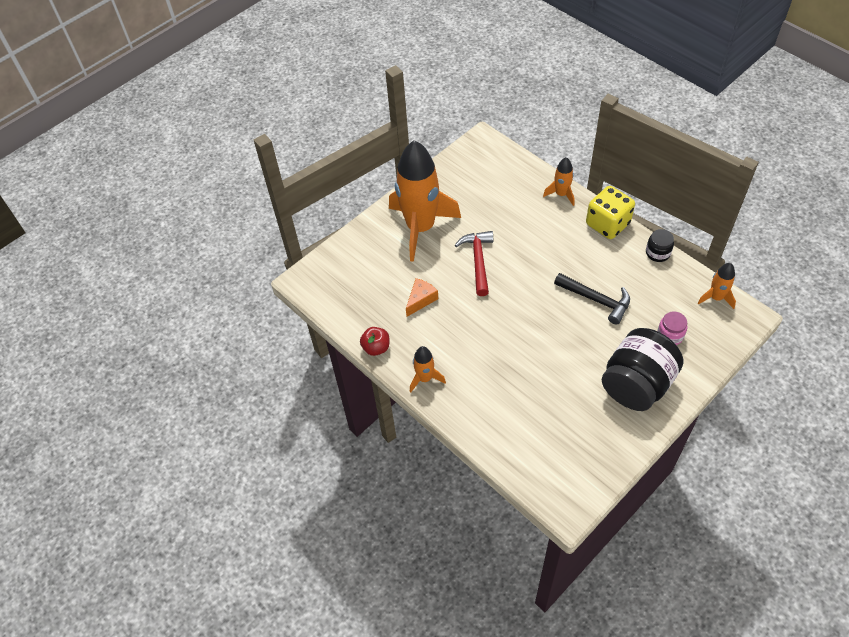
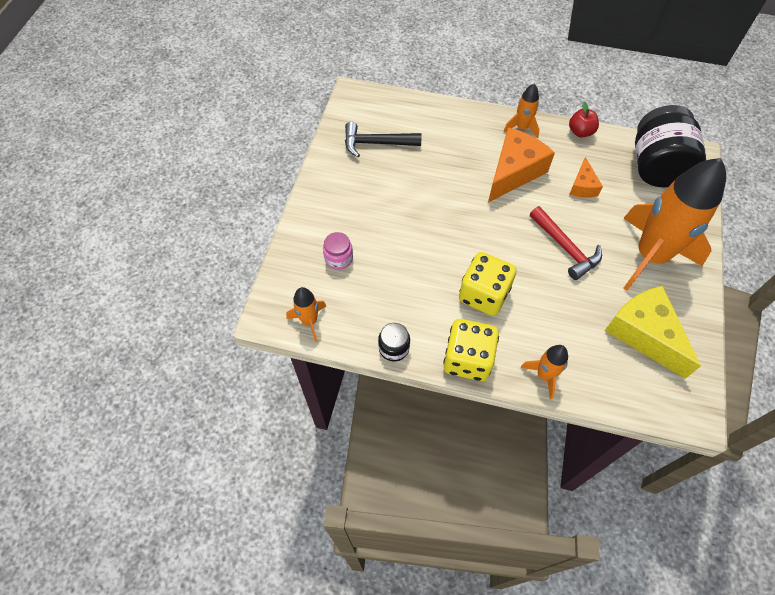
camera: 145 degrees right, 5 degrees up
black hammer [554,273,630,324] -> black hammer moved to [345,122,421,157]
black jar [602,328,683,411] -> black jar moved to [635,105,706,187]
none -> yellow dice [459,252,517,316]
none -> orange cheese [488,128,555,203]
none -> yellow cheese [605,286,701,379]

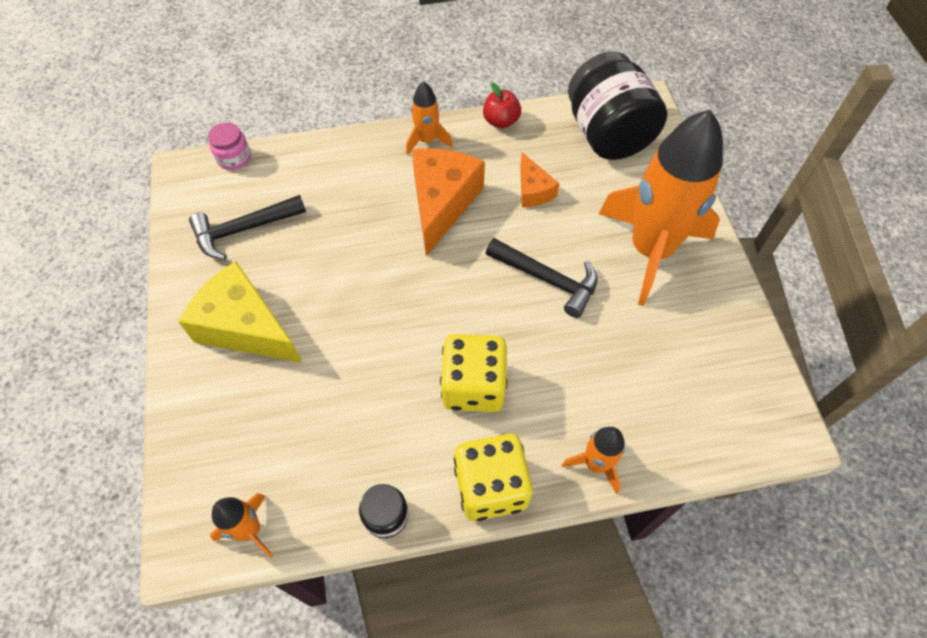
camera: 25 degrees left, 0 degrees up
pink jar [323,232,353,270] -> pink jar moved to [208,122,251,170]
red hammer [530,206,602,280] -> black hammer [486,238,598,318]
yellow cheese [605,286,701,379] -> yellow cheese moved to [178,261,302,363]

